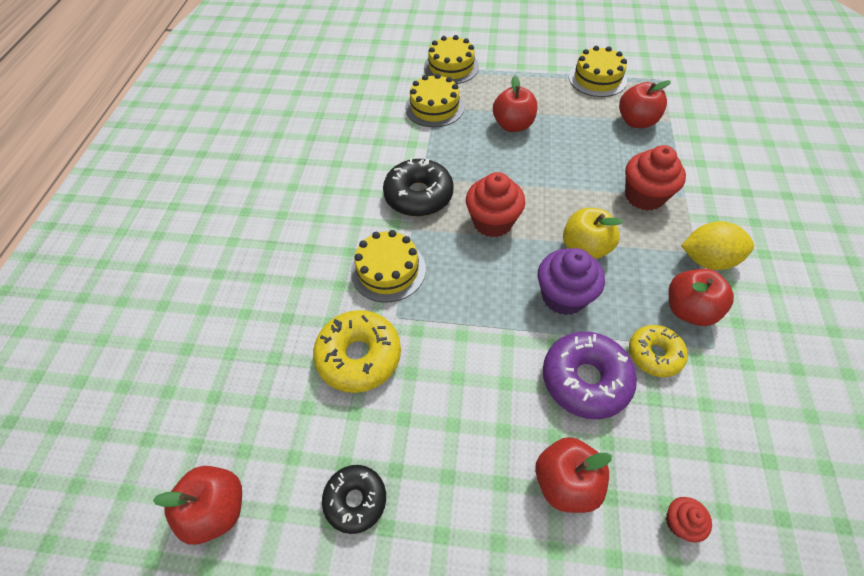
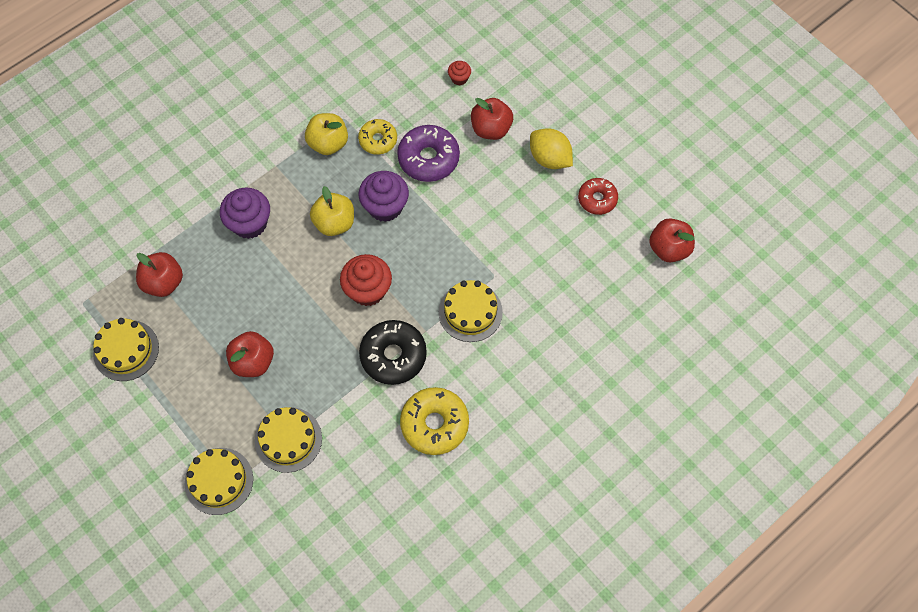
camera: 140 degrees left, 10 degrees up
yellow donut [313,310,401,393] -> yellow donut moved to [400,387,469,455]
black donut [322,465,386,534] -> red donut [578,178,618,215]
red cupcake [625,145,686,211] -> purple cupcake [220,188,270,239]
red apple [668,269,734,326] -> yellow apple [305,113,348,155]
yellow lemon [681,221,754,270] -> yellow lemon moved to [530,128,573,169]

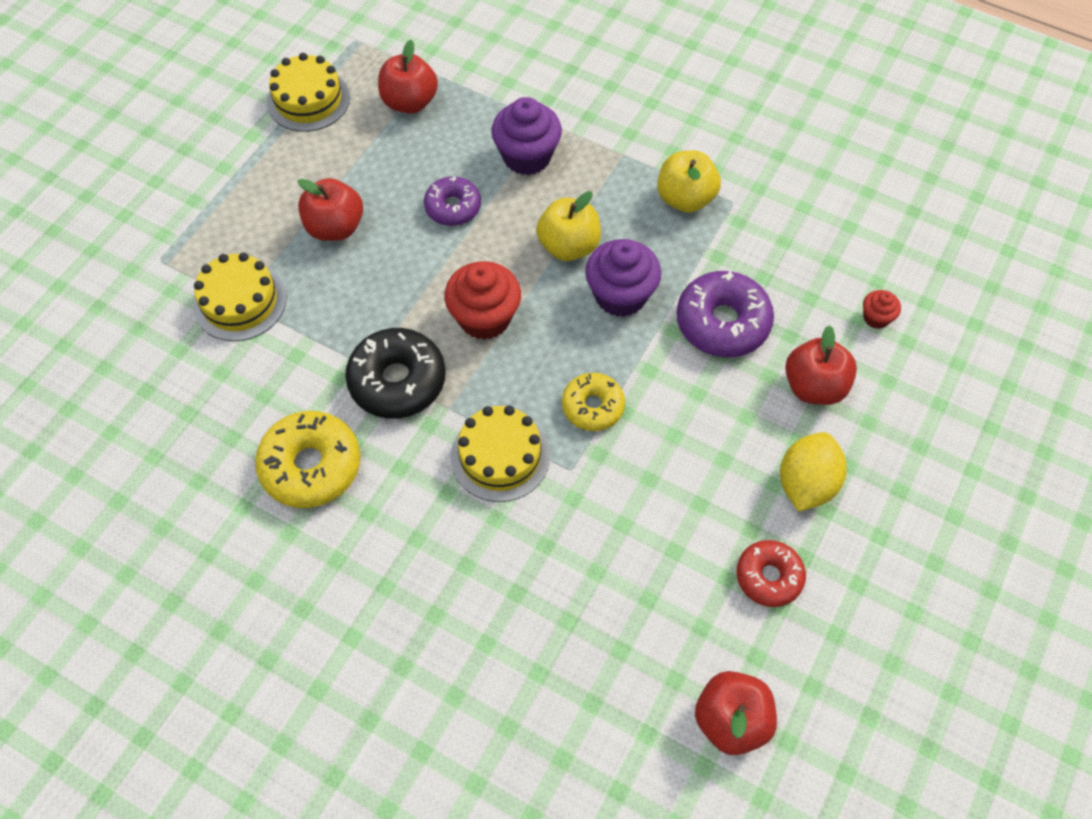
camera: 70 degrees right, 5 degrees down
yellow cake [185,448,253,515] -> none
yellow donut [358,119,397,155] -> yellow donut moved to [562,373,625,431]
none -> purple donut [424,176,481,226]

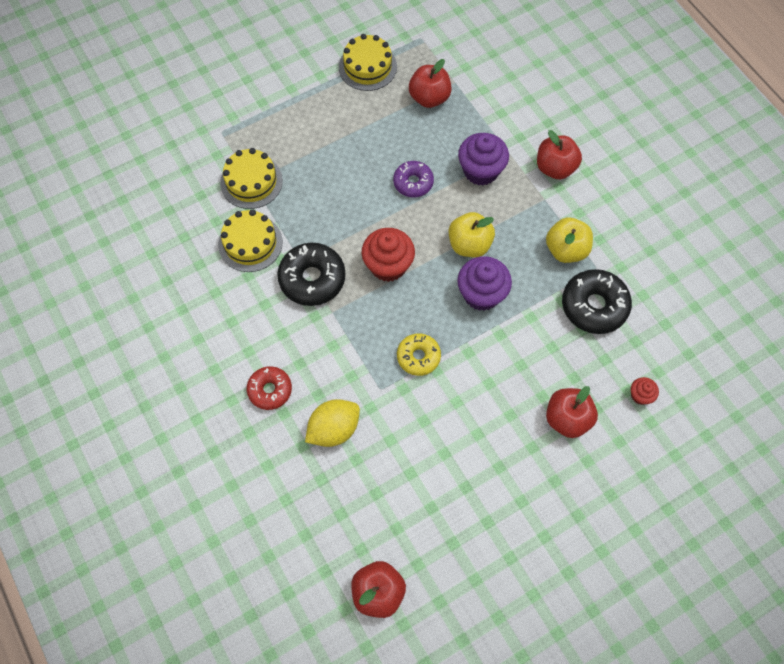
camera: 30 degrees right, 5 degrees up
yellow donut [255,411,361,508] -> none
red apple [298,178,363,241] -> red apple moved to [537,130,582,179]
yellow cake [451,405,550,502] -> yellow cake moved to [218,209,283,272]
purple donut [676,271,774,357] -> none
red donut [736,540,806,607] -> red donut moved to [247,366,292,410]
yellow lemon [780,432,847,511] -> yellow lemon moved to [305,399,360,447]
none -> black donut [562,269,632,334]

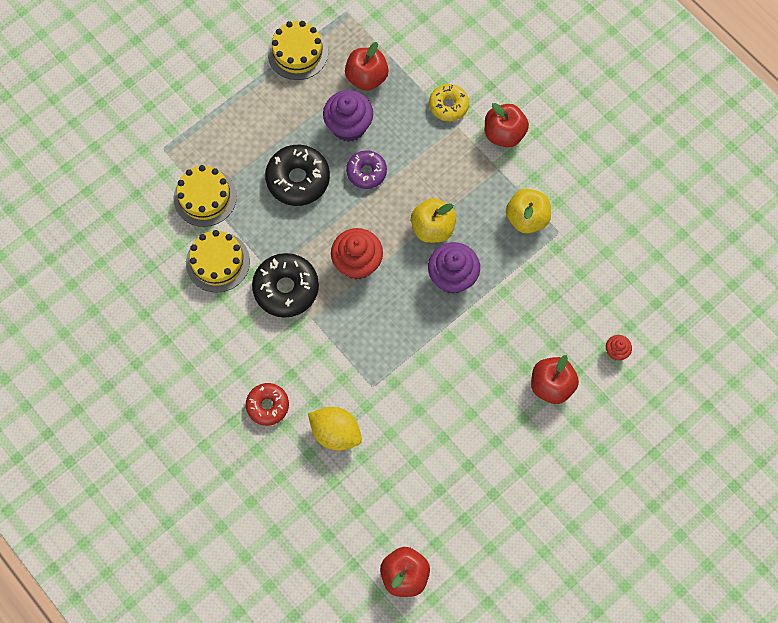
camera: 10 degrees left, 5 degrees up
yellow lemon [305,399,360,447] -> yellow lemon turned 75 degrees clockwise [308,407,362,451]
yellow donut [397,333,441,376] -> yellow donut moved to [429,84,469,121]
purple cupcake [458,133,509,186] -> purple cupcake moved to [323,90,373,142]
black donut [562,269,632,334] -> black donut moved to [265,145,330,206]

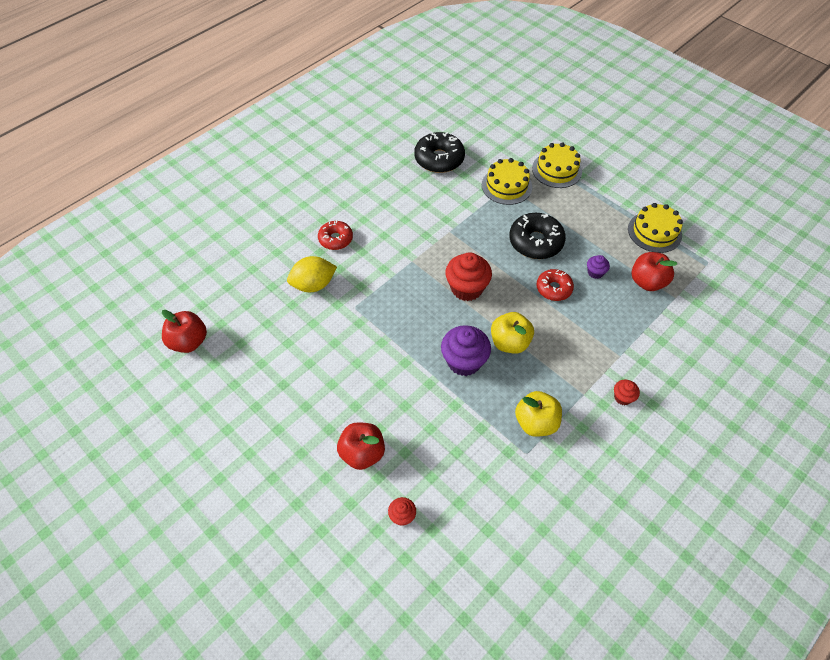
camera: 85 degrees right, 15 degrees down
yellow cake [186,230,250,293] -> yellow cake moved to [532,142,582,188]
black donut [252,253,319,318] -> black donut moved to [414,132,465,173]
yellow lemon [308,407,362,451] -> yellow lemon turned 45 degrees clockwise [287,256,337,292]
purple cupcake [323,90,373,142] -> purple cupcake [587,255,610,279], size x0.50
purple donut [346,150,387,189] -> red donut [536,269,574,301]
yellow donut [429,84,469,121] -> none
red apple [485,103,529,148] -> red cupcake [614,380,640,405]

